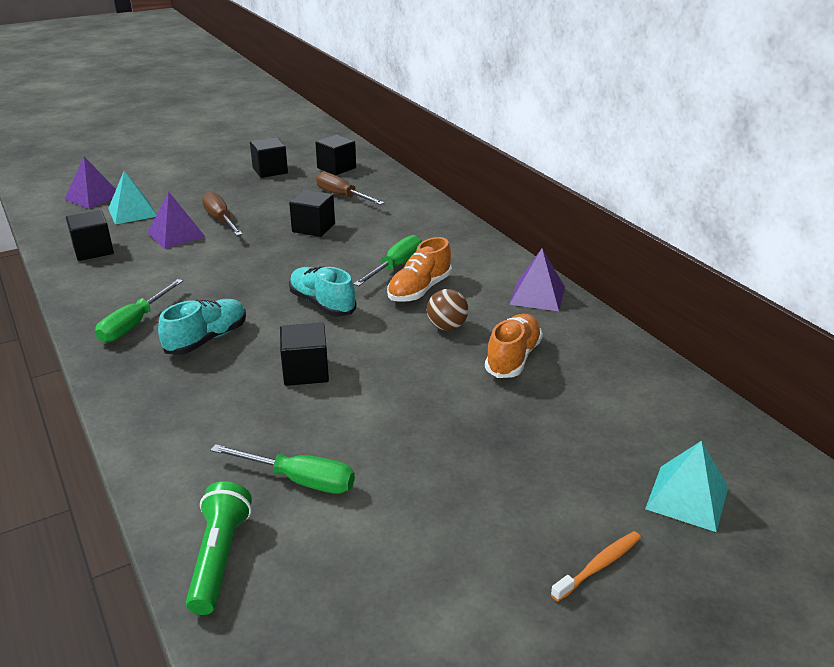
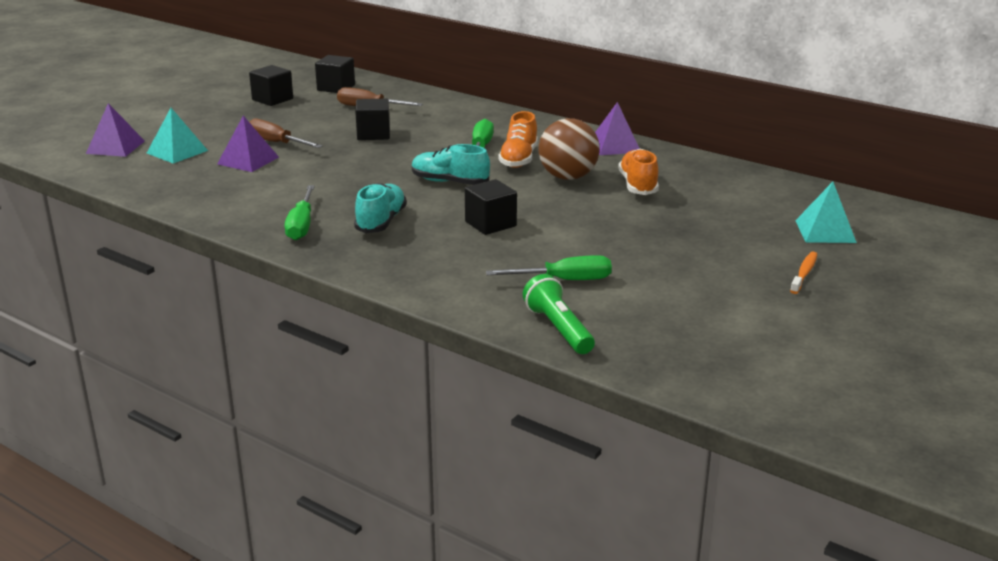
camera: 25 degrees left, 5 degrees down
black cube [66,210,114,261] -> none
brown ball [427,289,468,330] -> brown ball [538,118,600,180], size x1.69

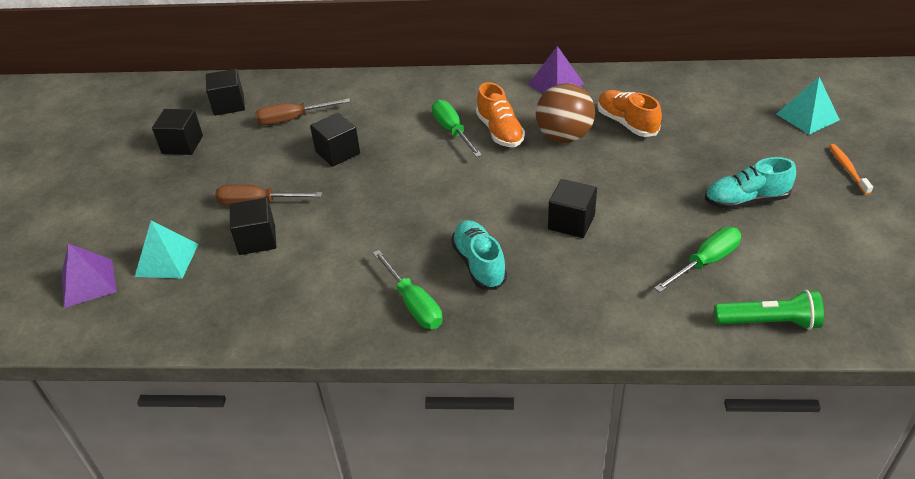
camera: 30 degrees left, 15 degrees up
purple pyramid [217,116,279,172] -> black cube [230,198,276,255]
turquoise shoe [412,144,490,185] -> turquoise shoe moved to [705,157,796,210]
green flashlight [523,274,595,354] -> green flashlight turned 150 degrees clockwise [714,289,824,330]

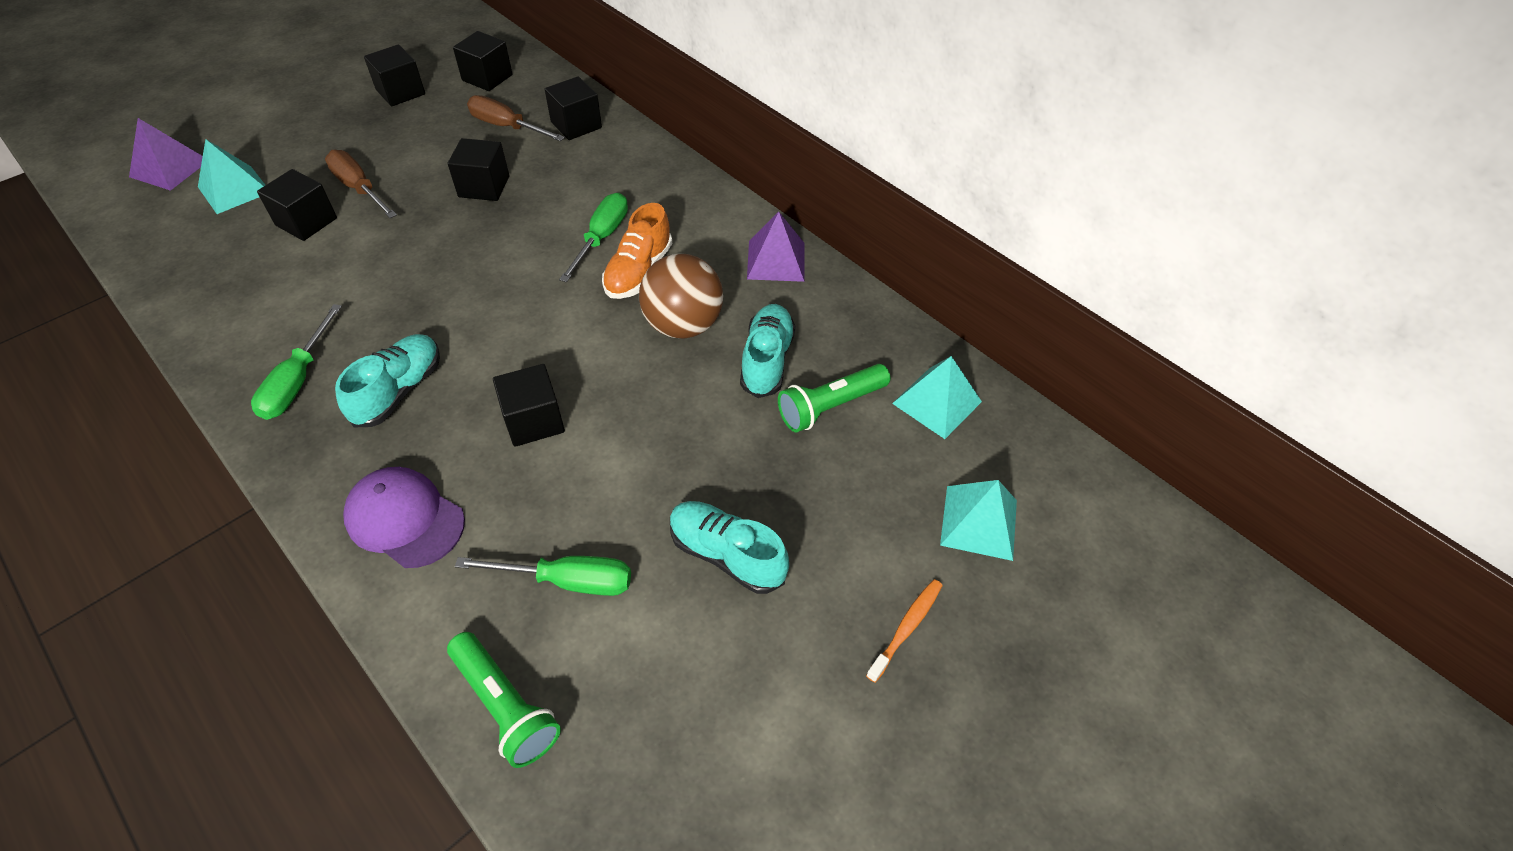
camera: 40 degrees right, 10 degrees up
orange shoe [598,90,662,137] -> turquoise shoe [740,304,796,398]
none -> purple cap [343,467,465,568]
none -> black cube [545,76,602,140]
none -> green flashlight [778,364,891,432]
none -> turquoise pyramid [892,356,982,439]

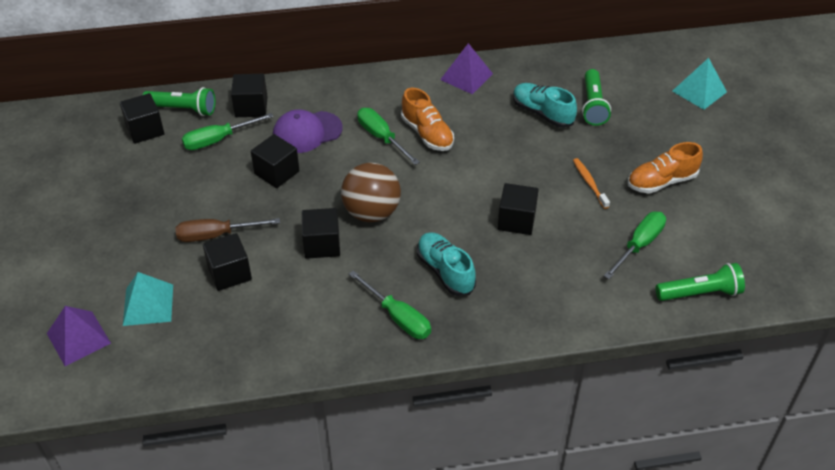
camera: 55 degrees left, 5 degrees down
purple cap [343,467,465,568] -> purple cap moved to [273,109,343,153]
black cube [364,44,425,106] -> black cube moved to [302,208,340,259]
brown screwdriver [467,95,565,141] -> green screwdriver [182,113,274,150]
brown ball [639,254,723,338] -> brown ball moved to [341,163,401,222]
turquoise shoe [670,501,789,594] -> orange shoe [628,142,703,194]
orange toothbrush [866,579,943,683] -> orange toothbrush moved to [573,158,610,209]
turquoise pyramid [892,356,982,439] -> none
none -> green flashlight [142,87,215,116]

